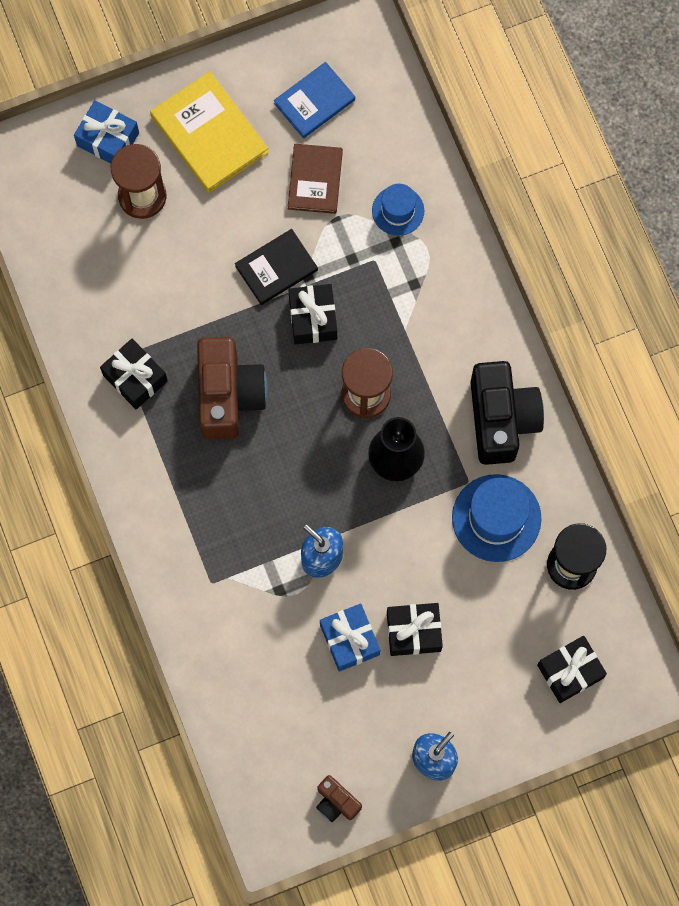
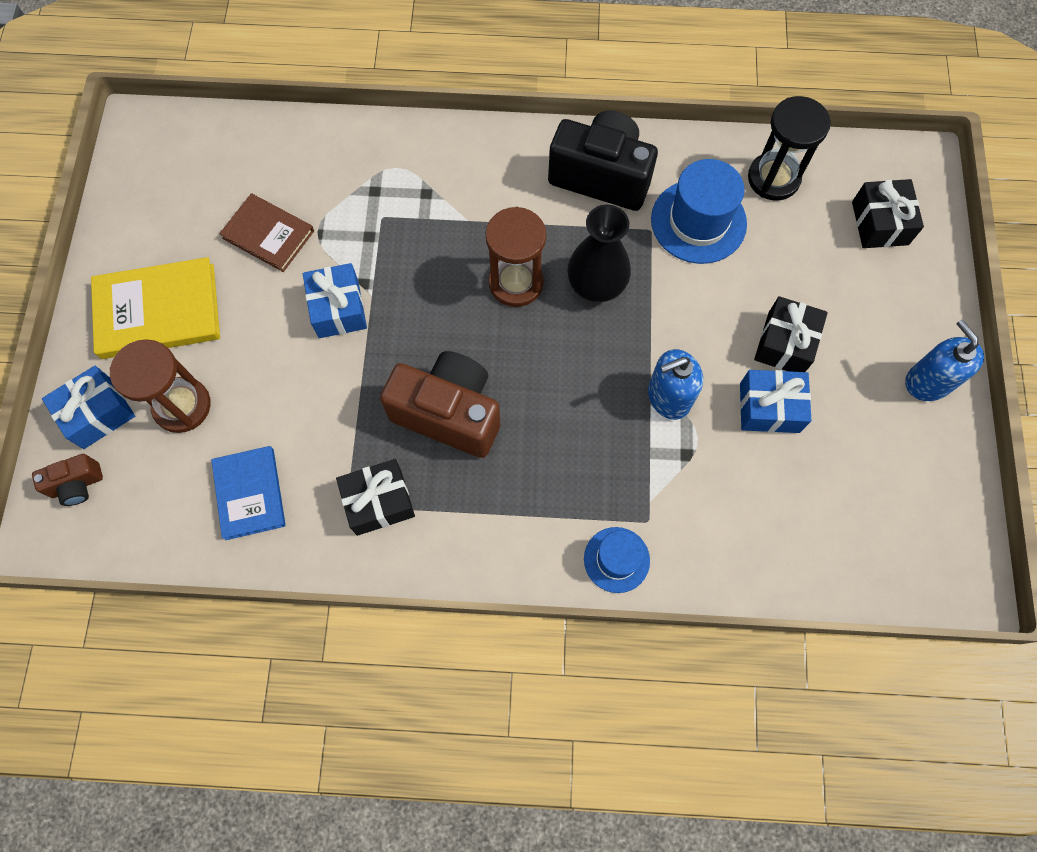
camera: 65 degrees left, 5 degrees down
black book [235,229,318,305] -> blue gift [303,263,367,338]
blue book [274,62,355,138] -> blue book moved to [211,446,286,540]
black gift [288,284,337,345] -> none
brown camera [316,775,362,822] -> brown camera moved to [32,454,103,506]
blue hat [372,184,424,236] -> blue hat moved to [584,527,650,593]

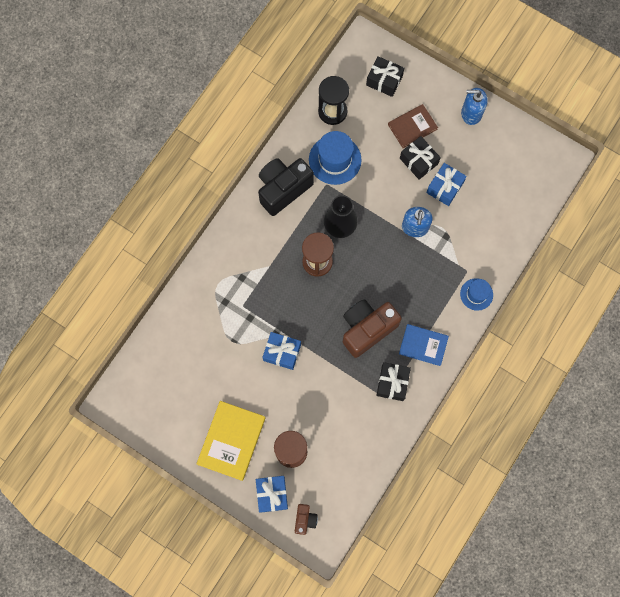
camera: 60 degrees left, 5 degrees up
blue book [211,446,286,540] -> blue book moved to [399,324,449,366]
brown book [219,193,314,272] -> brown book moved to [388,104,438,148]

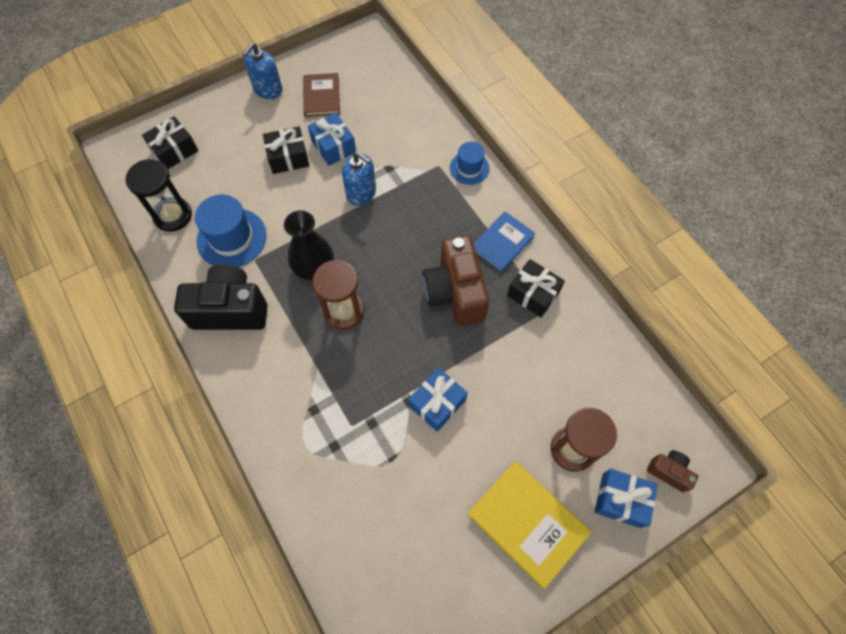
camera: 65 degrees left, 10 degrees down
black camera [258,158,314,216] -> black camera turned 105 degrees clockwise [174,264,268,330]
brown book [388,104,438,148] -> brown book moved to [303,73,340,117]

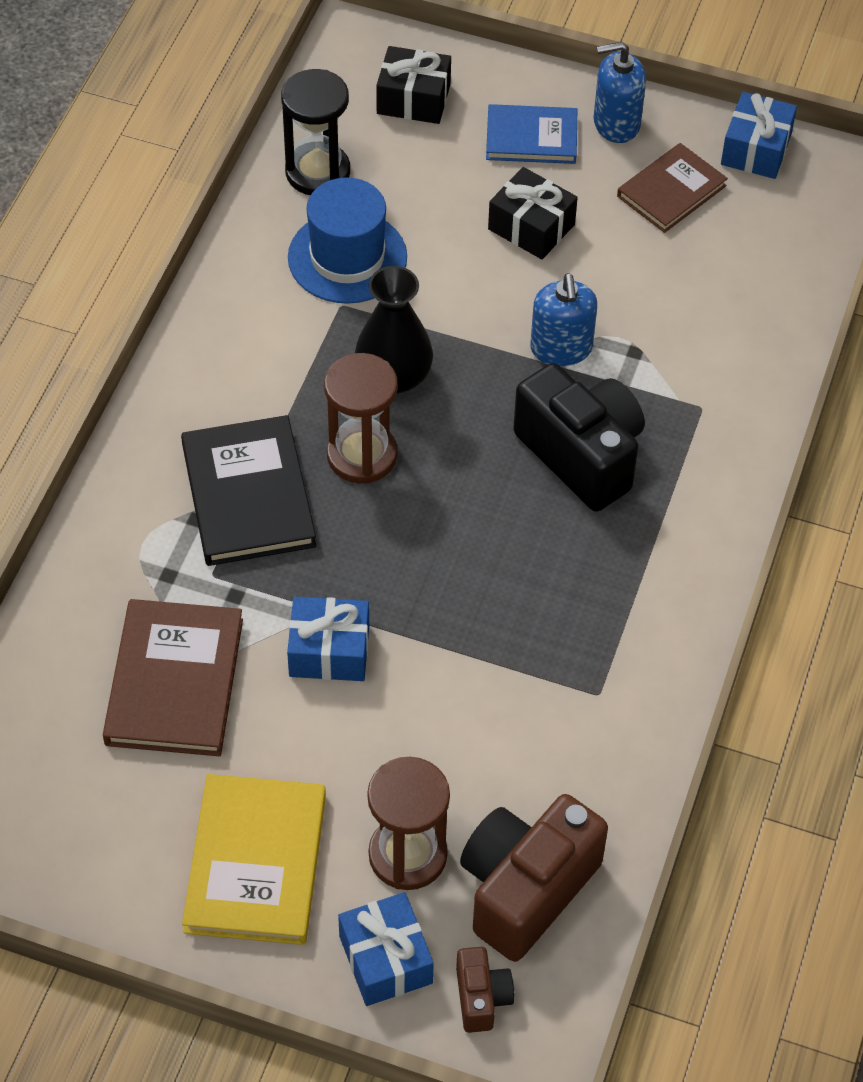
camera: 50 degrees right, 10 degrees down
black camera [174,264,268,330] -> black camera moved to [513,363,645,512]
blue gift [308,112,356,166] -> blue gift moved to [721,92,797,179]
brown camera [422,236,489,326] -> brown camera moved to [460,794,608,962]
blue hat [450,142,489,185] -> none
blue book [473,212,536,272] -> blue book moved to [486,104,577,164]
black gift [507,259,565,318] -> none
none -> brown book [103,599,243,756]
none -> black book [181,415,316,566]

